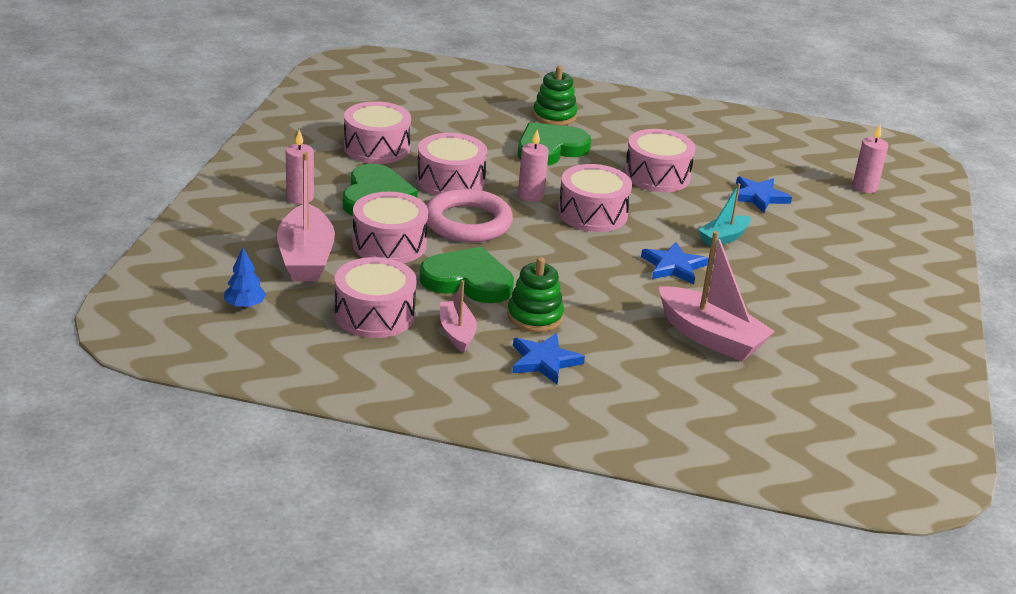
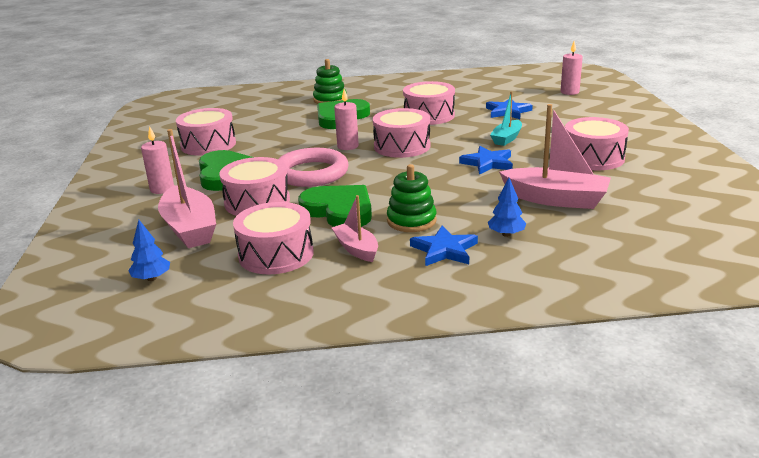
camera: 15 degrees left, 5 degrees down
pink drum [417,133,487,196] -> pink drum moved to [565,117,629,170]
green heart [419,247,514,303] -> green heart turned 45 degrees clockwise [298,185,372,227]
none -> blue tree [488,178,527,237]

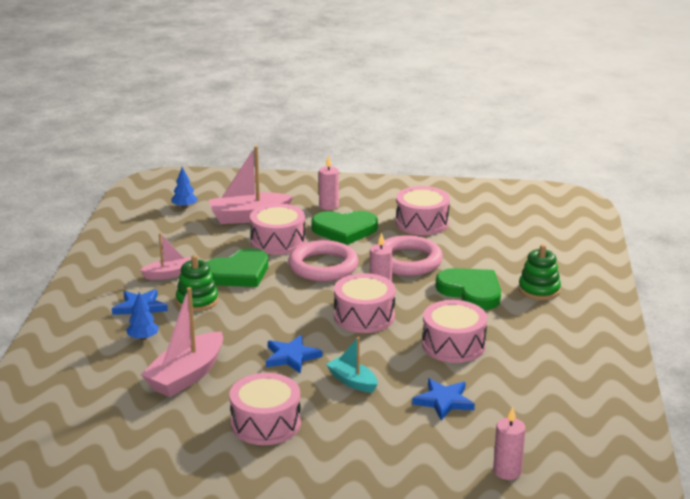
camera: 100 degrees right, 0 degrees up
pink drum [233,202,314,275] -> none
none -> pink ring [384,235,443,276]

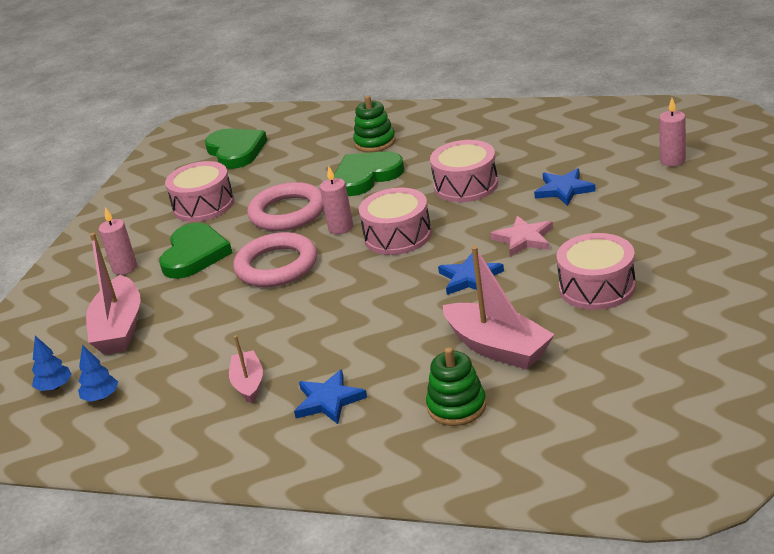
camera: 75 degrees left, 5 degrees up
blue tree [126,292,159,340] -> blue tree moved to [78,345,118,402]
green stacking toy [176,255,219,312] -> green stacking toy moved to [426,347,487,426]
green heart [207,248,268,287] -> green heart moved to [205,128,267,169]
pink drum [250,203,305,255] -> none
turquoise boat [326,337,378,393] -> pink star [490,216,553,257]

